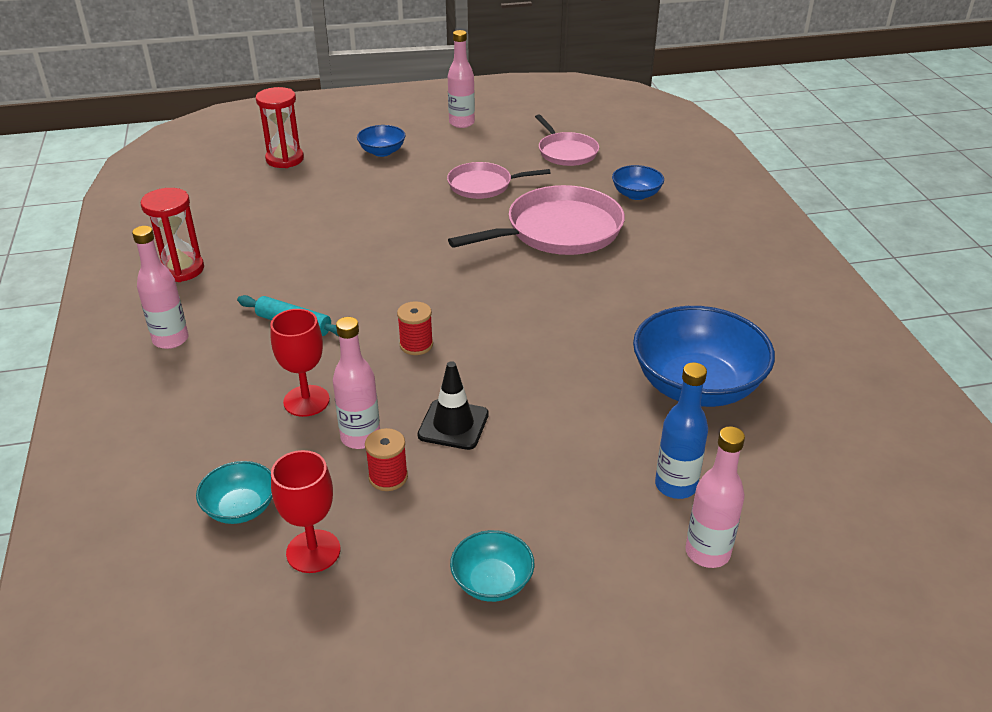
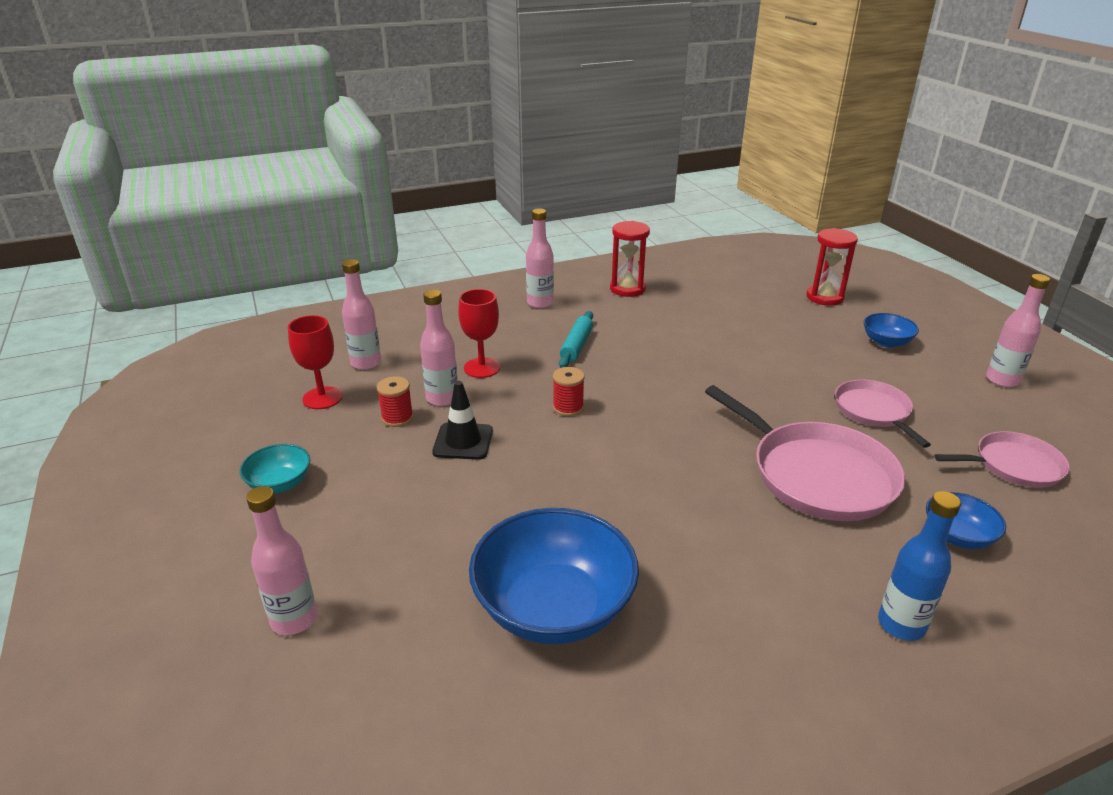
camera: 80 degrees right, 5 degrees down
turquoise bowl [196,461,272,524] -> pink bottle [342,259,381,370]
pink pan [535,114,599,166] -> pink pan turned 150 degrees counterclockwise [934,431,1070,488]
blue bottle [655,363,708,499] -> blue bottle moved to [878,491,961,641]

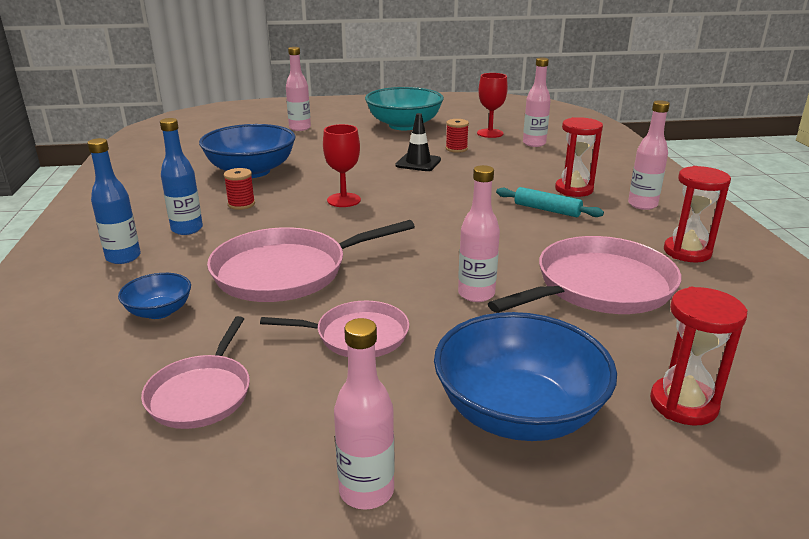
camera: 105 degrees right, 5 degrees down
turquoise bowl [239,444,310,493] -> turquoise bowl [365,87,444,130], size x2.02
pink bottle [420,289,458,406] -> pink bottle moved to [458,165,500,302]
red goblet [458,289,500,378] -> red goblet moved to [323,124,361,207]
red spool [553,367,585,416] -> red spool moved to [224,168,255,210]
blue bowl [863,313,919,348] -> blue bowl [434,312,617,441], size x2.02
none -> blue bottle [160,118,203,235]
none -> pink pan [488,236,681,314]
none -> red hourglass [555,117,603,197]

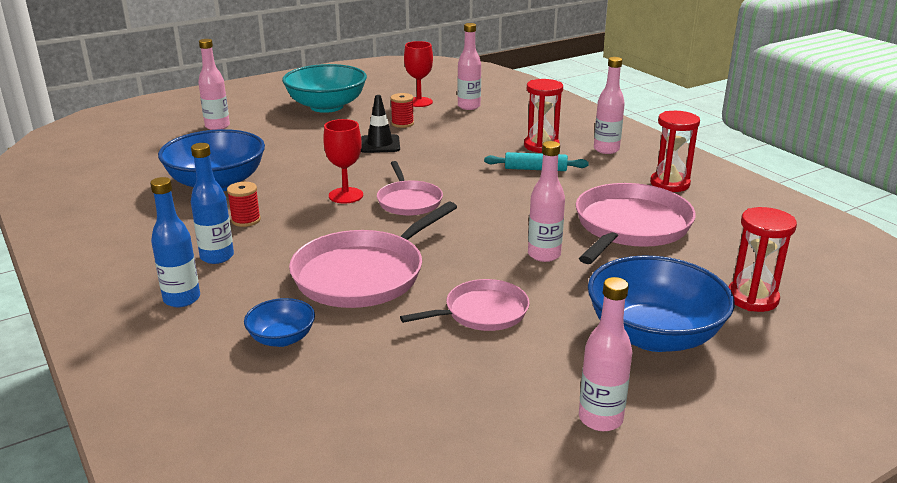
camera: 25 degrees left, 0 degrees up
pink pan [141,316,250,429] -> pink pan moved to [377,161,443,216]

